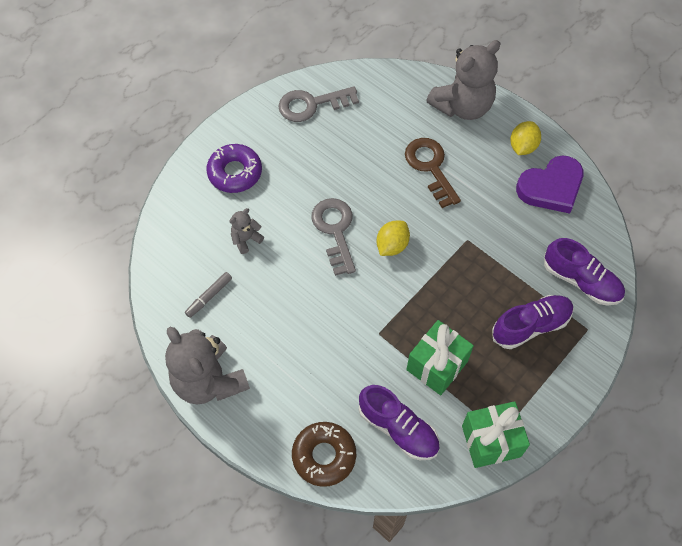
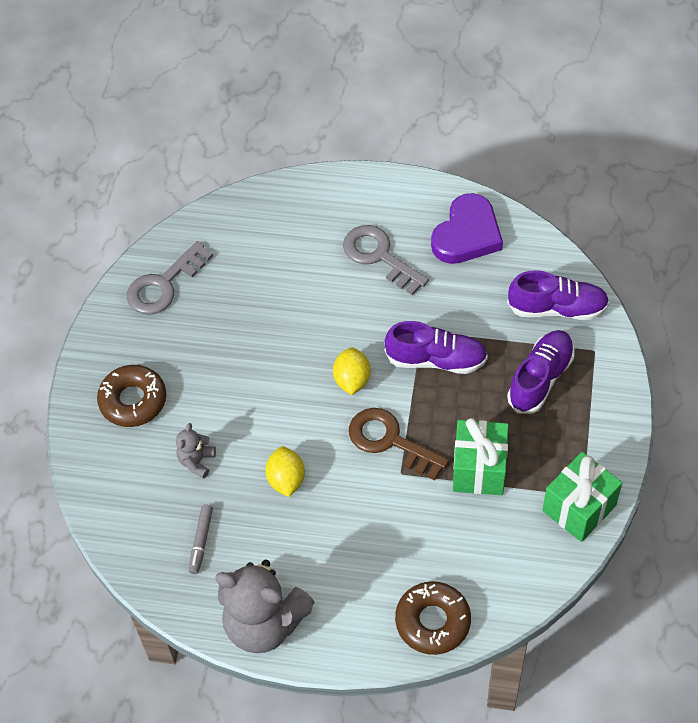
camera: 30 degrees left, 5 degrees down
purple donut [206,144,262,193] -> brown donut [97,365,166,427]
grey key [311,198,356,276] -> grey key moved to [343,225,429,295]
purple shoe [359,385,440,460] -> purple shoe moved to [385,321,488,374]
brown key [405,138,461,208] -> brown key moved to [349,408,449,481]
grey teddy bear [426,40,501,120] -> none
yellow lemon [510,121,541,155] -> yellow lemon moved to [265,446,305,497]

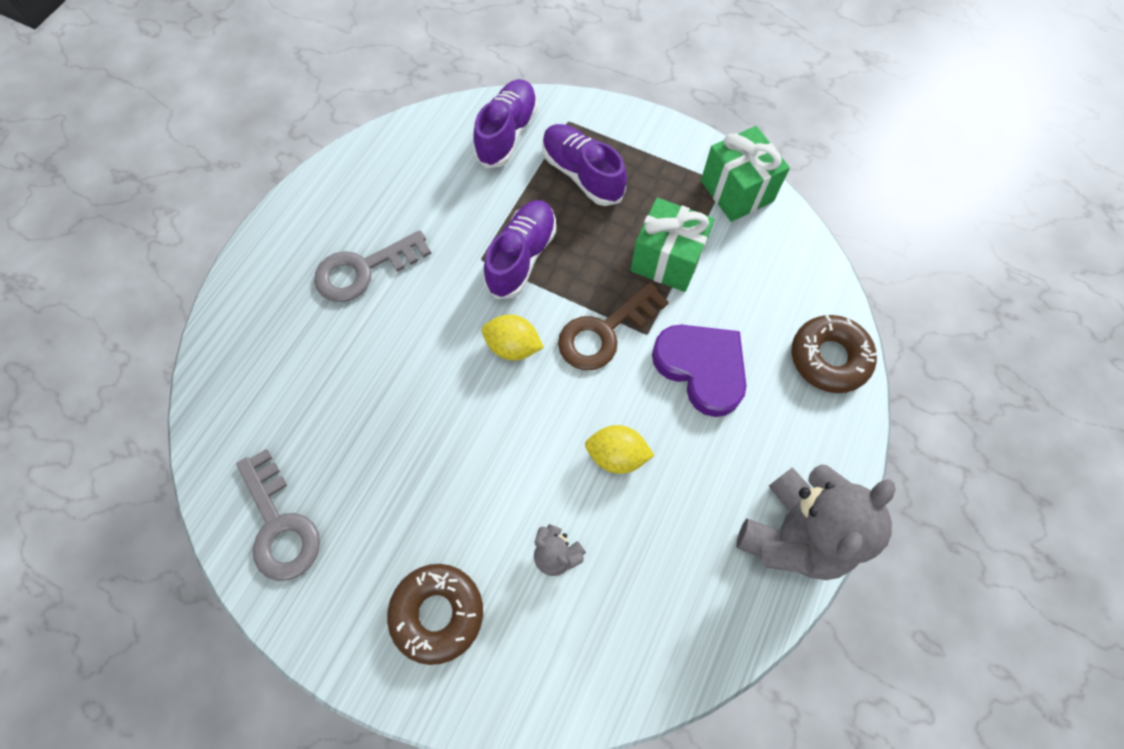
camera: 75 degrees left, 10 degrees up
grey marker [189,504,213,574] -> none
purple heart [431,193,503,264] -> purple heart moved to [652,325,746,417]

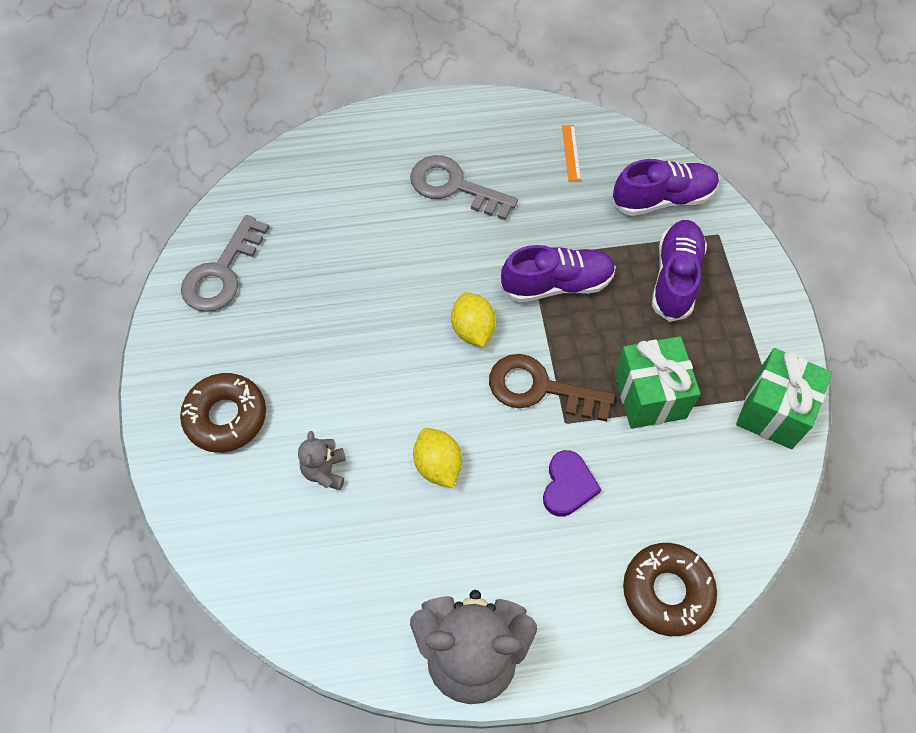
camera: 55 degrees right, 5 degrees down
purple heart [652,325,746,417] -> purple heart [543,450,601,517], size x0.61
none -> orange ruler [562,125,581,181]

